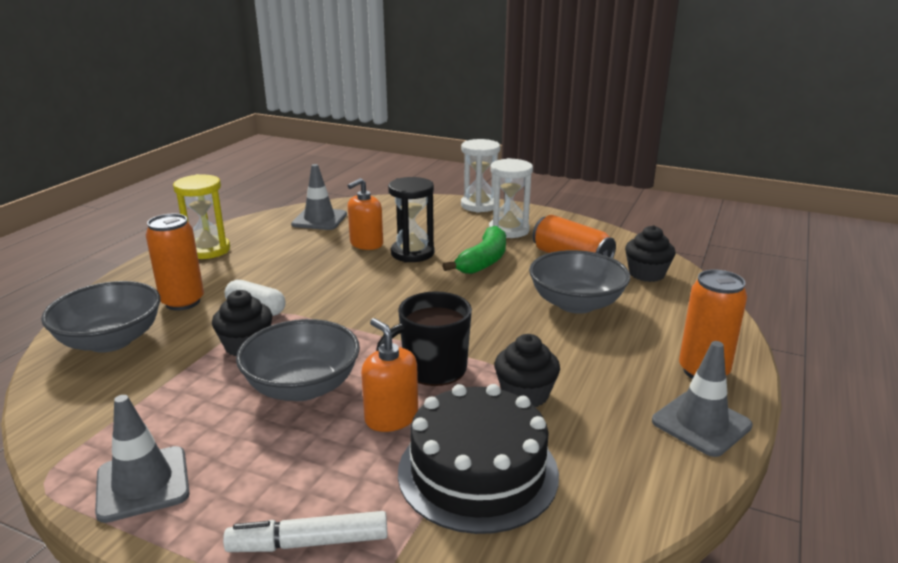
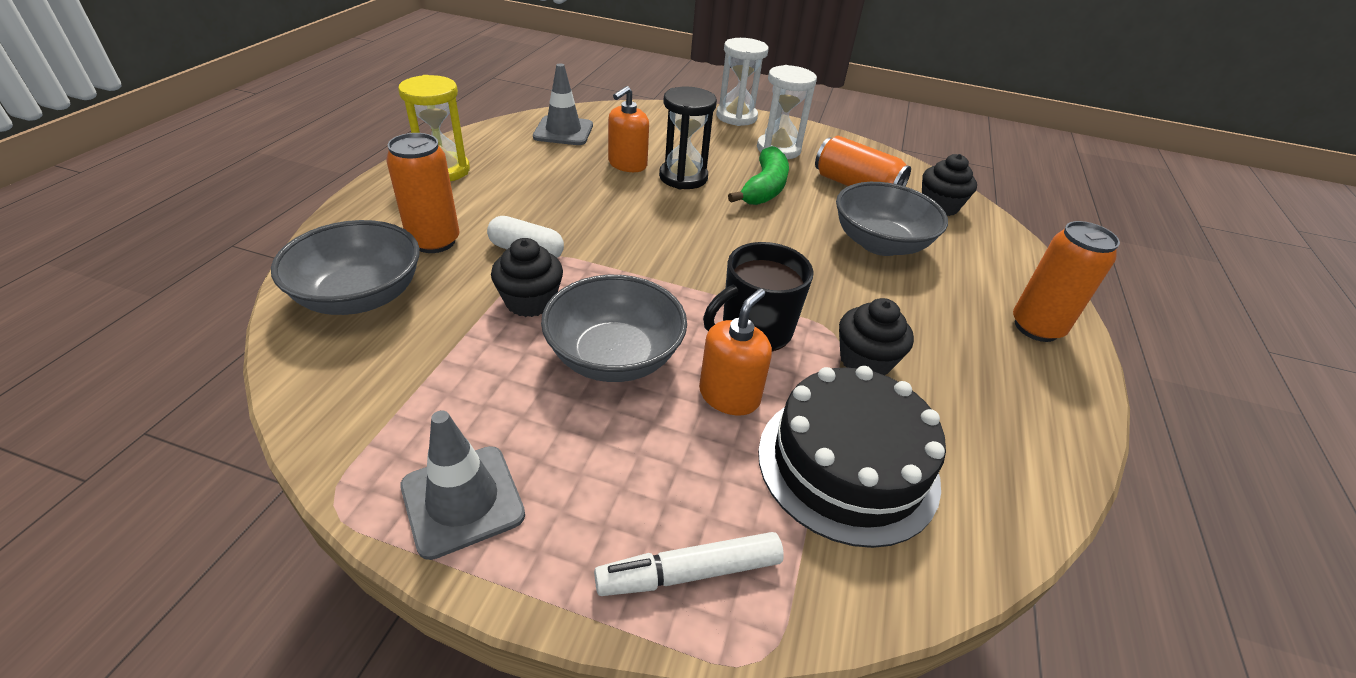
camera: 10 degrees left, 15 degrees up
orange soap dispenser [361,318,418,432] -> orange soap dispenser turned 75 degrees clockwise [699,289,772,416]
grey traffic cone [652,341,753,457] -> none

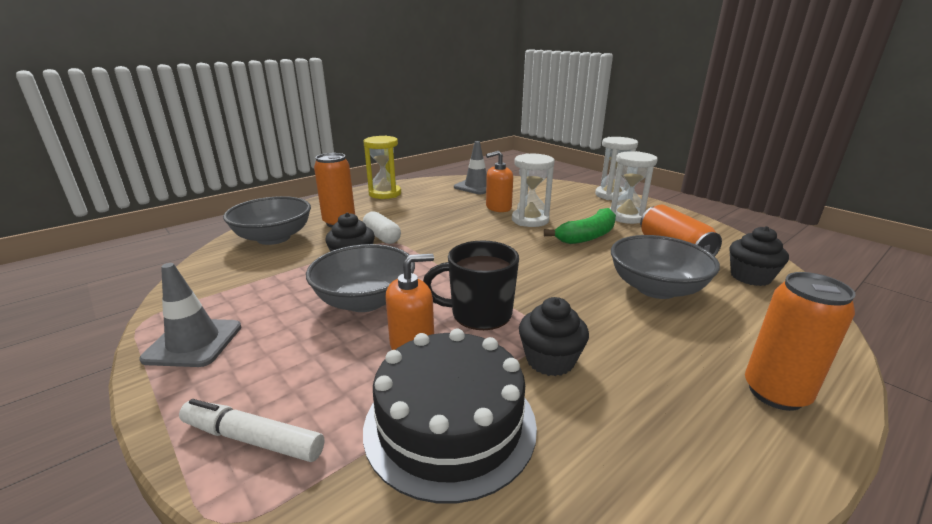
camera: 35 degrees right, 15 degrees down
black hourglass [659,87,717,189] -> white hourglass [512,153,555,227]

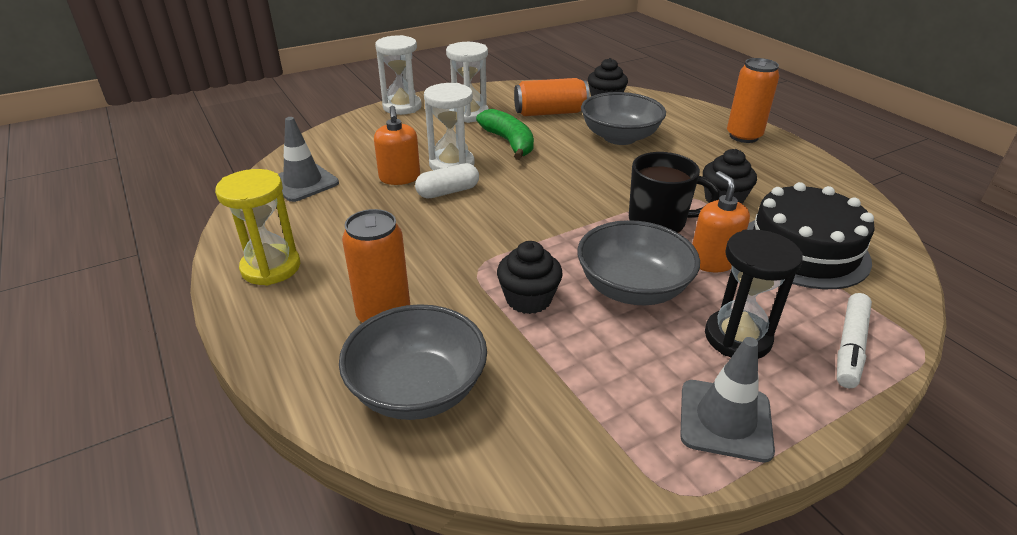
camera: 80 degrees left, 10 degrees up
white capsule [363,211,401,244] -> white capsule moved to [415,163,479,198]
black mug [423,241,519,330] -> black mug turned 90 degrees counterclockwise [629,152,719,233]
none -> black hourglass [705,230,803,359]

